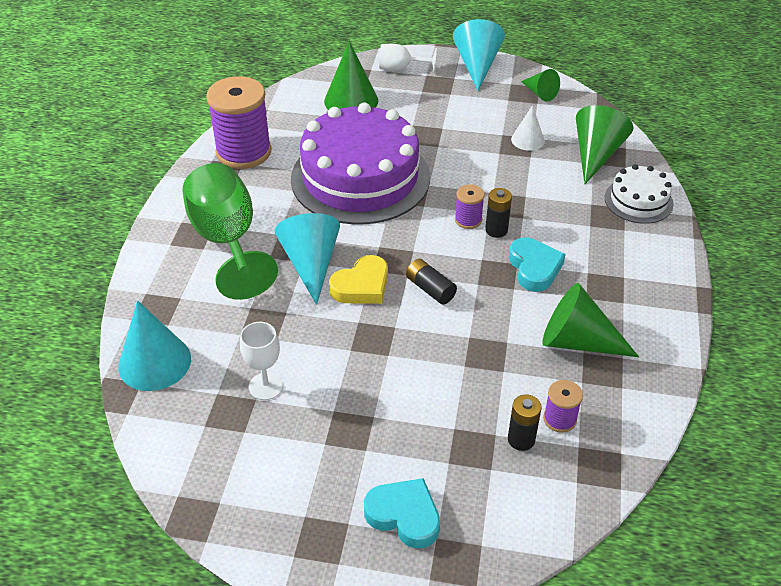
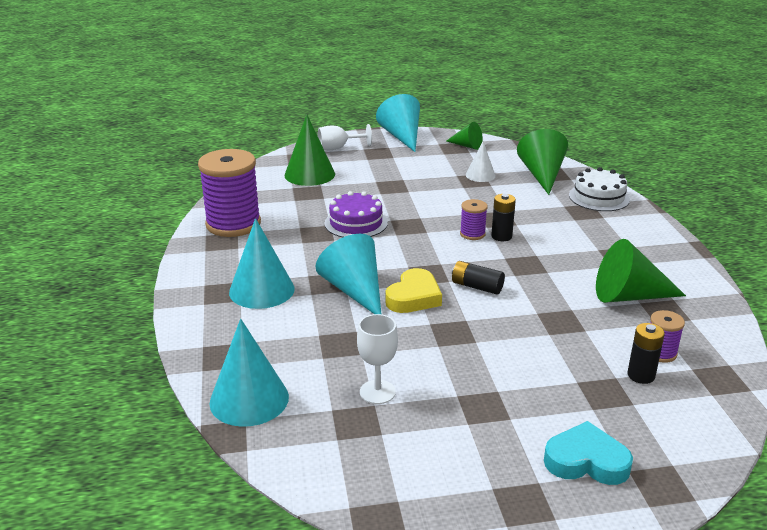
camera: 20 degrees left, 15 degrees down
green goblet [182,163,278,300] -> turquoise cone [229,218,295,309]
purple cake [291,103,430,225] -> purple cake [325,191,388,237], size x0.48
turquoise heart [509,238,565,292] -> none

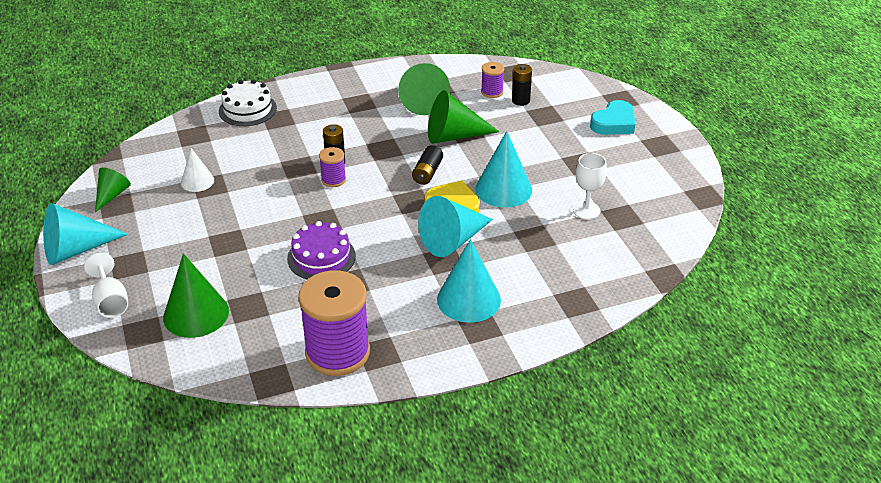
camera: 100 degrees left, 10 degrees up
turquoise cone [210,319,289,427] -> turquoise cone moved to [475,131,532,207]
green cone [517,129,568,195] -> green cone moved to [428,90,499,144]
turquoise heart [544,421,633,485] -> turquoise heart turned 135 degrees counterclockwise [590,100,635,135]

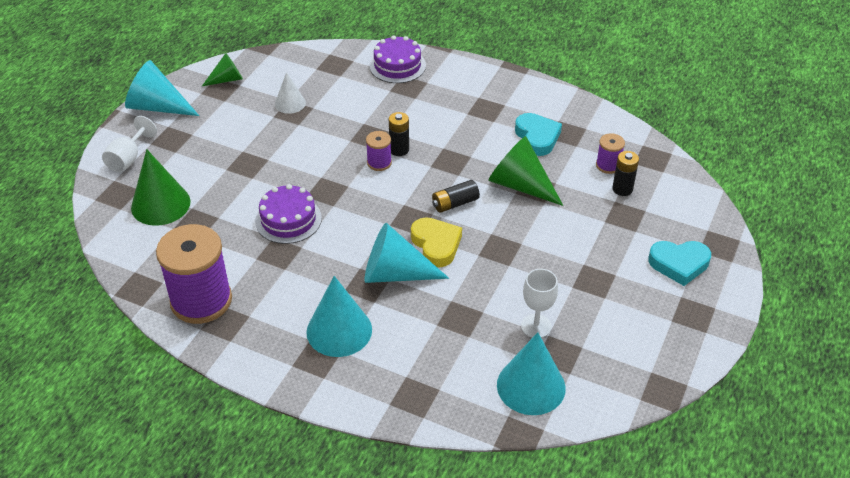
camera: 45 degrees right, 5 degrees up
white cake [219,79,277,126] -> purple cake [369,35,426,83]
green cone [398,63,450,115] -> turquoise heart [515,113,562,156]
turquoise cone [475,131,532,207] -> turquoise cone moved to [497,332,566,415]

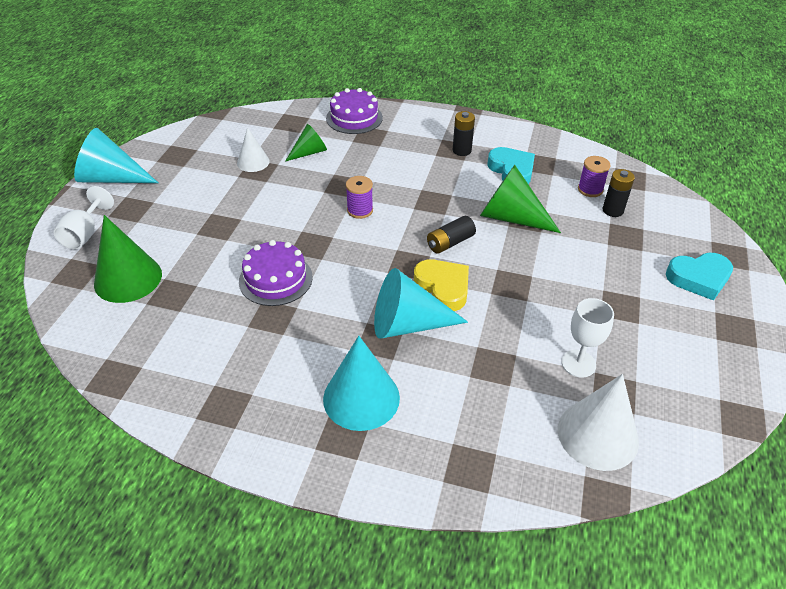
camera: 10 degrees left, 0 degrees up
purple spool [156,224,232,324] -> none
green cone [202,53,243,86] -> green cone moved to [286,124,327,161]
black battery [389,112,409,156] -> black battery moved to [453,111,475,156]
turquoise cone [497,332,566,415] -> white cone [558,374,639,471]

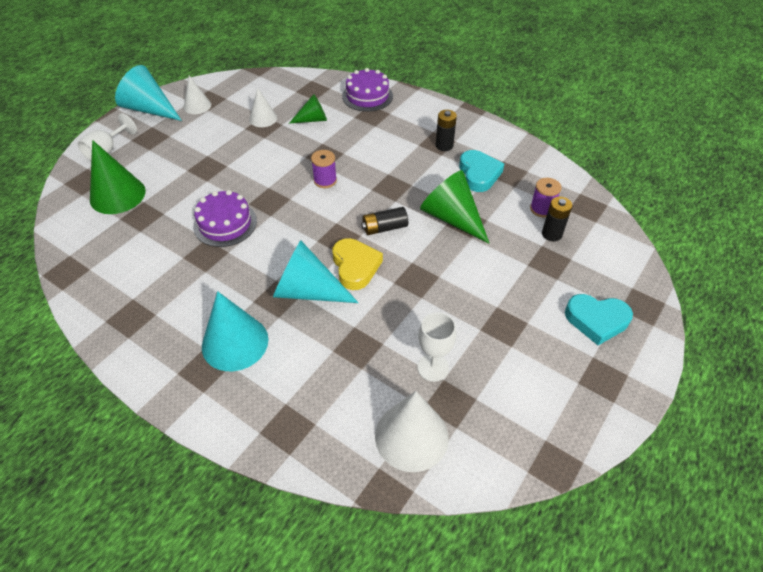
camera: 20 degrees right, 5 degrees up
none -> white cone [184,76,211,114]

